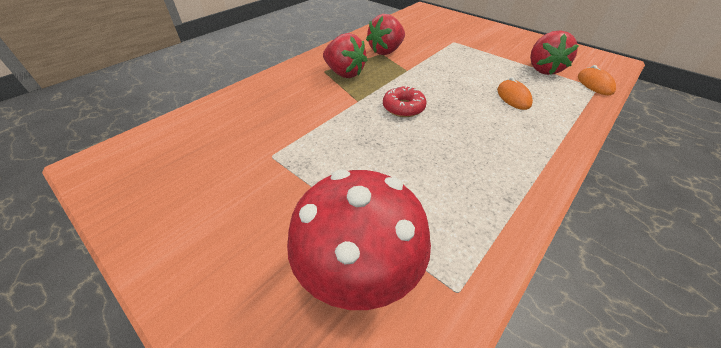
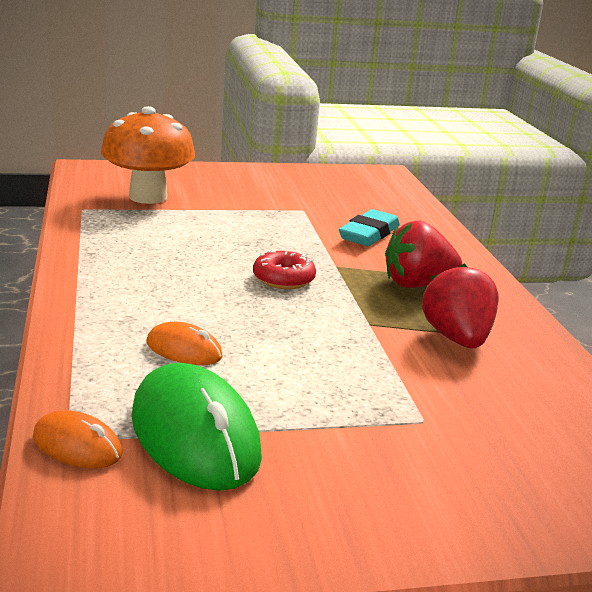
camera: 125 degrees right, 20 degrees down
red mushroom [287,169,431,310] -> orange mushroom [101,106,195,204]
red strawberry [530,30,579,75] -> green mouse [131,363,262,491]
none -> turquoise eraser [339,209,400,246]

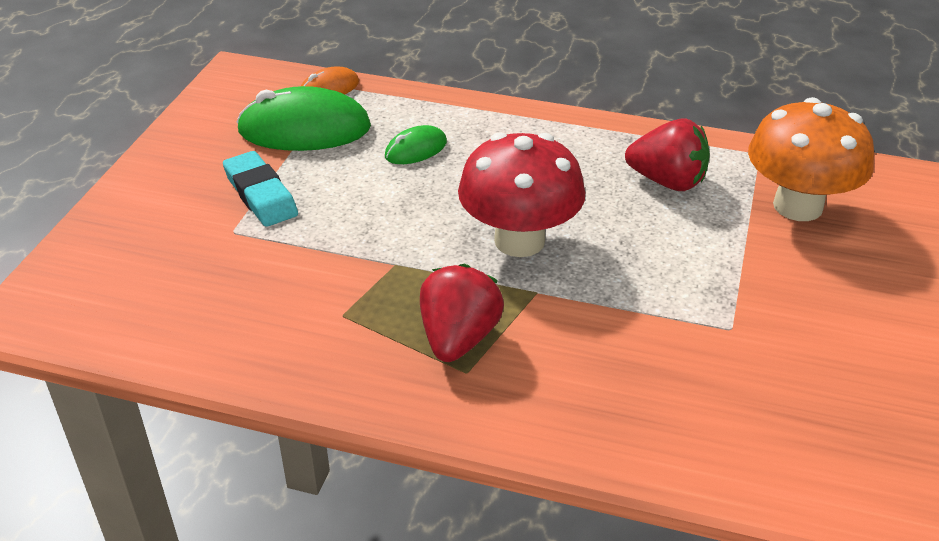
camera: 120 degrees right, 15 degrees up
orange mouse [147,322,223,365] -> green mouse [385,125,447,164]
red donut [253,249,316,289] -> red mushroom [458,132,585,257]
turquoise eraser [339,209,400,246] -> turquoise eraser moved to [223,151,298,227]
red strawberry [422,263,499,348] -> red strawberry moved to [625,118,710,191]

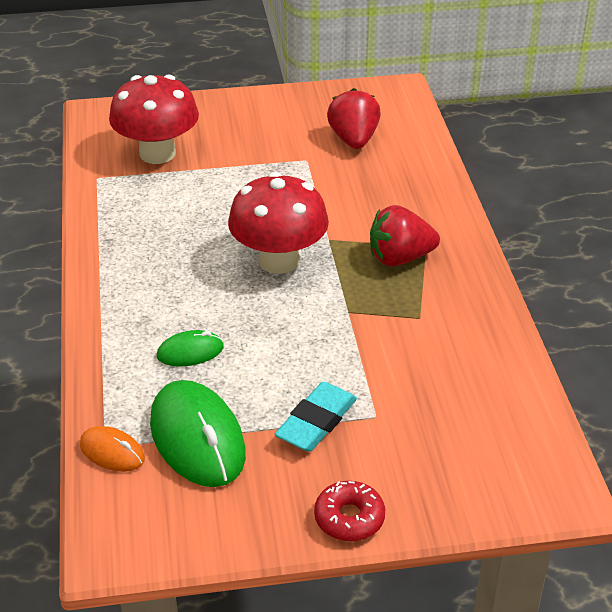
camera: 115 degrees left, 0 degrees up
green mouse [385,125,447,164] -> green mouse turned 45 degrees counterclockwise [157,330,224,367]
red strawberry [625,118,710,191] -> red strawberry moved to [327,88,381,149]
orange mushroom [748,97,874,221] -> red mushroom [109,74,199,164]
none -> red donut [314,481,385,541]

